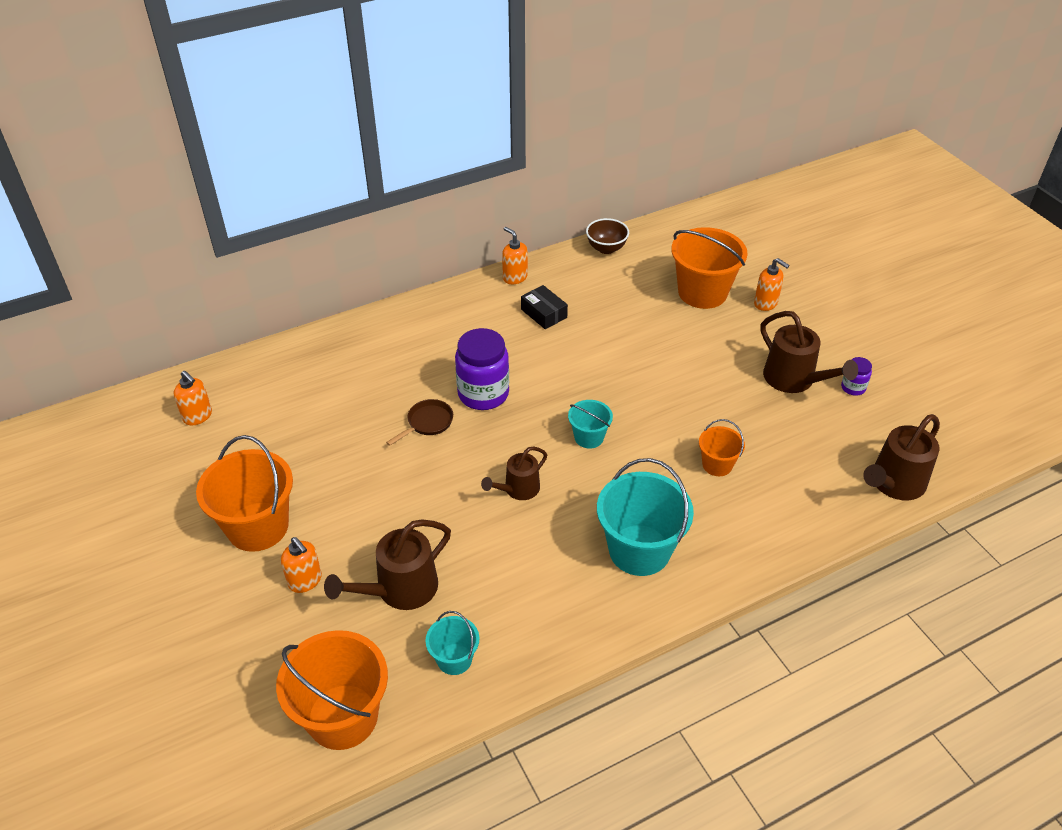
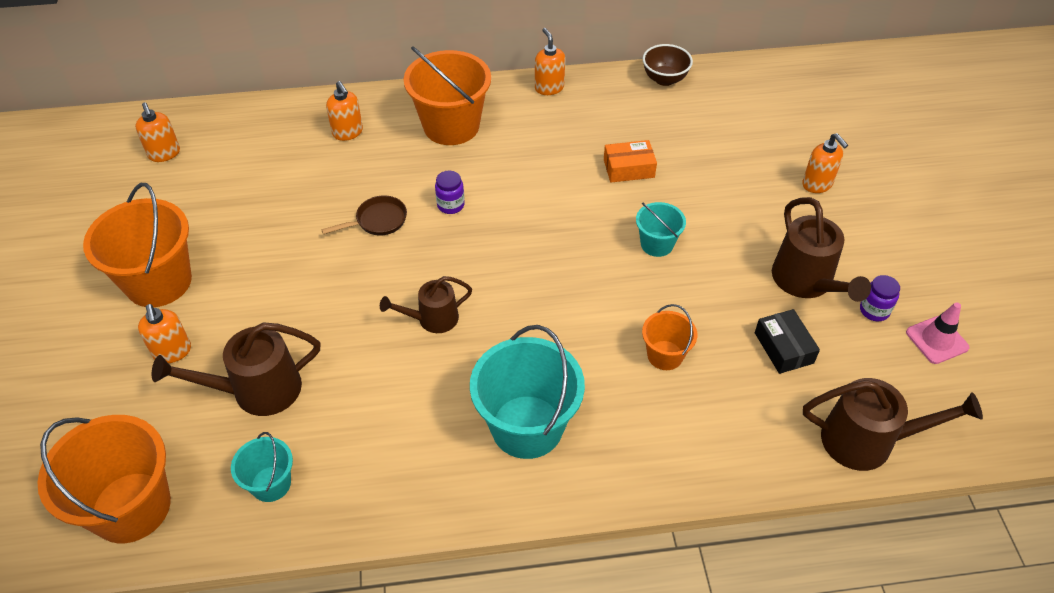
camera: 20 degrees right, 5 degrees up
purple jar [455,328,509,410] -> purple jar [435,171,465,214], size x0.48
black box [521,285,568,329] -> black box moved to [755,309,820,374]
turquoise bucket [568,400,613,449] -> turquoise bucket moved to [636,202,686,257]
orange bucket [671,227,747,309] -> orange bucket moved to [404,46,491,145]
brown watering can [863,414,940,500] -> brown watering can turned 150 degrees counterclockwise [803,378,983,471]
none -> orange soap dispenser [326,81,363,141]
none -> orange box [604,140,657,183]
none -> pink traffic cone [906,302,969,364]

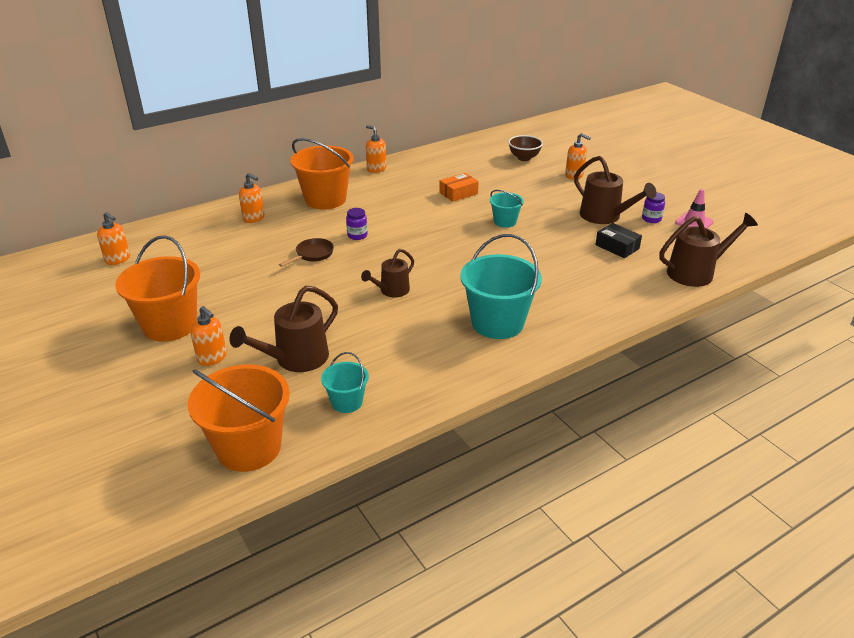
camera: 25 degrees left, 15 degrees down
brown bowl [642,44,693,86] -> brown bowl moved to [508,135,543,161]
orange bucket [642,304,697,370] -> none

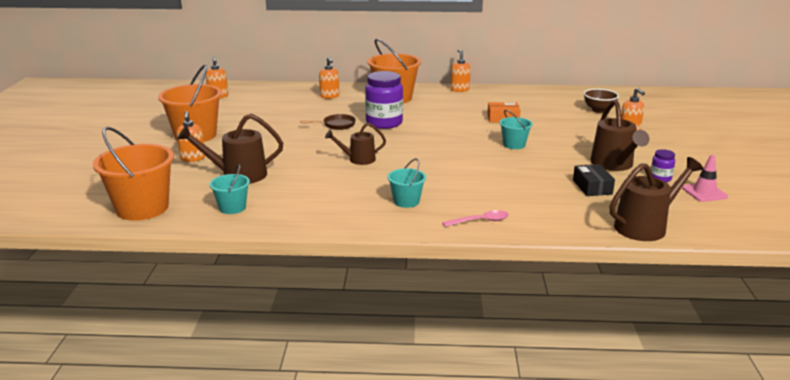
camera: 35 degrees right, 10 degrees down
purple jar [346,208,368,240] -> purple jar [365,71,403,129], size x2.08
turquoise bucket [460,234,542,339] -> turquoise bucket [387,159,426,208], size x0.52
brown watering can [659,213,758,287] -> brown watering can turned 45 degrees counterclockwise [610,157,703,241]
none -> pink spoon [442,210,509,227]

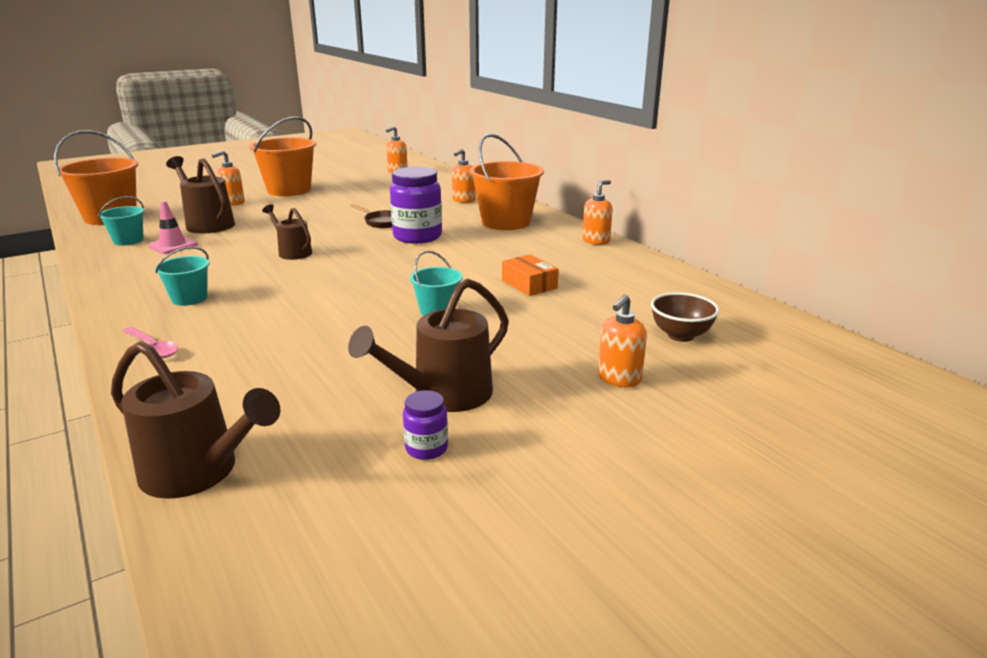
camera: 55 degrees right, 0 degrees up
black box [573,164,615,196] -> none
pink traffic cone [682,155,728,202] -> pink traffic cone moved to [148,201,198,254]

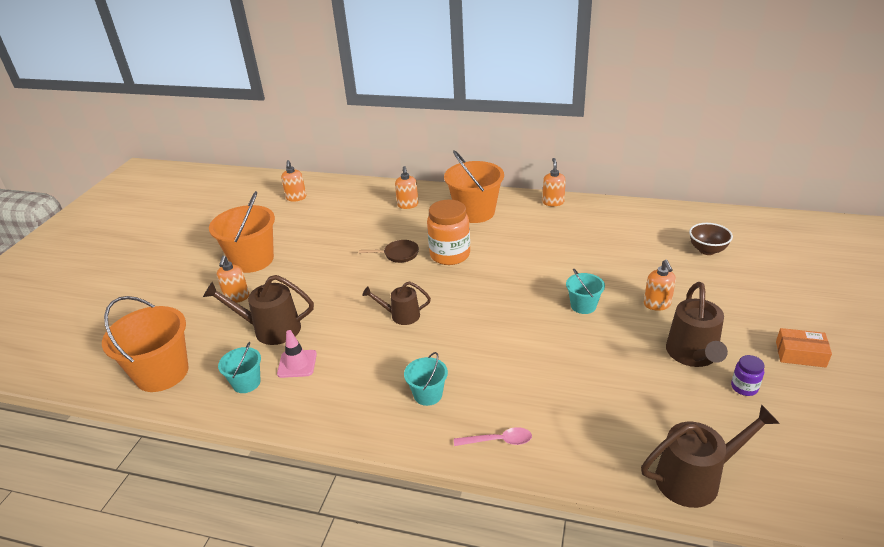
camera: 40 degrees left, 10 degrees up
purple jar [390,167,442,244] -> orange jar [427,199,470,265]
orange box [502,254,559,296] -> orange box moved to [776,328,832,368]
orange soap dispenser [598,294,647,387] -> orange soap dispenser moved to [644,260,676,311]

